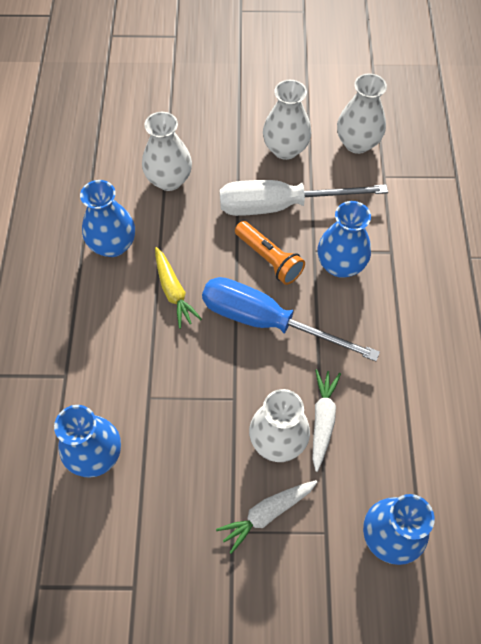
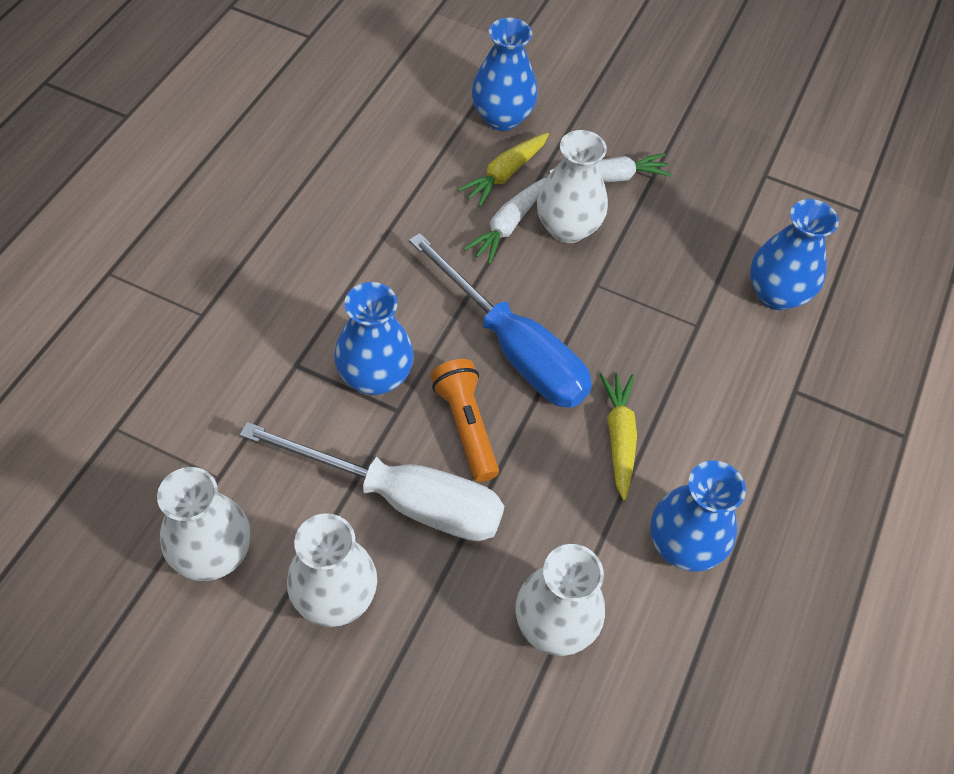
camera: 160 degrees left, 5 degrees down
none -> yellow carrot [457,133,549,207]

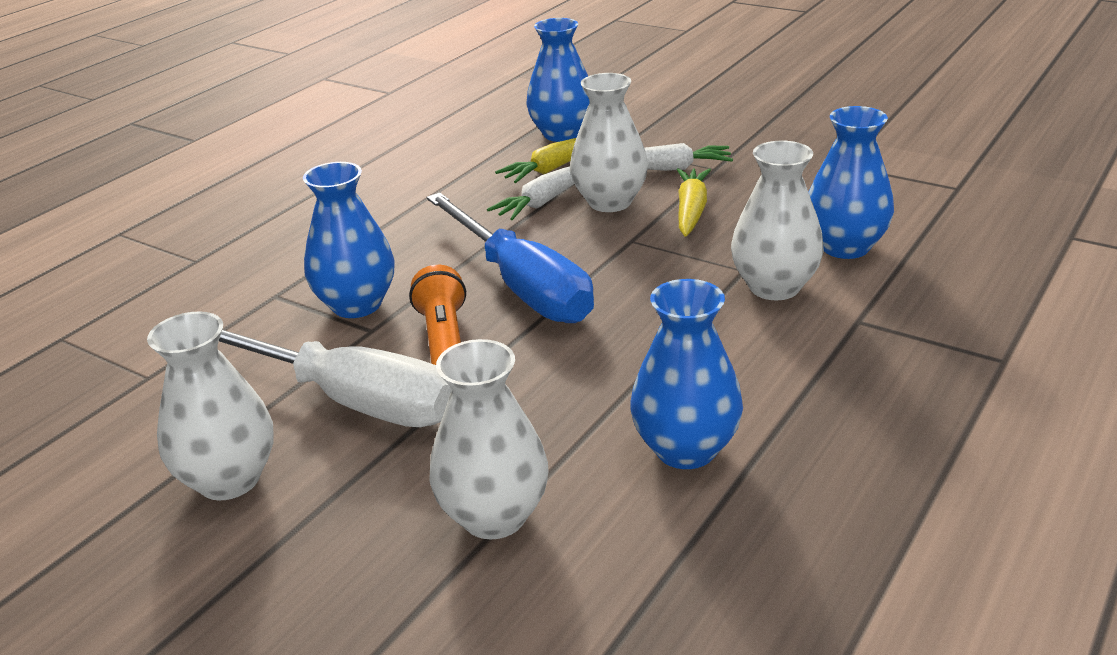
camera: 15 degrees right, 25 degrees down
white vase [157,467,251,581] -> white vase moved to [731,141,824,300]
yellow carrot [599,373,637,501] -> yellow carrot moved to [677,168,711,237]

